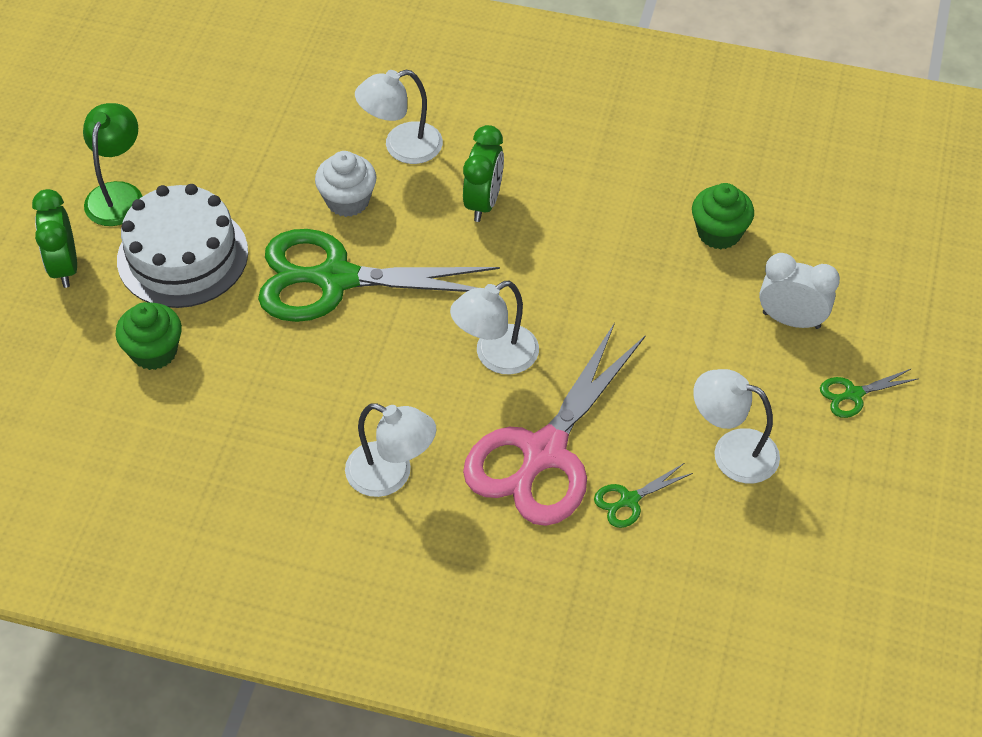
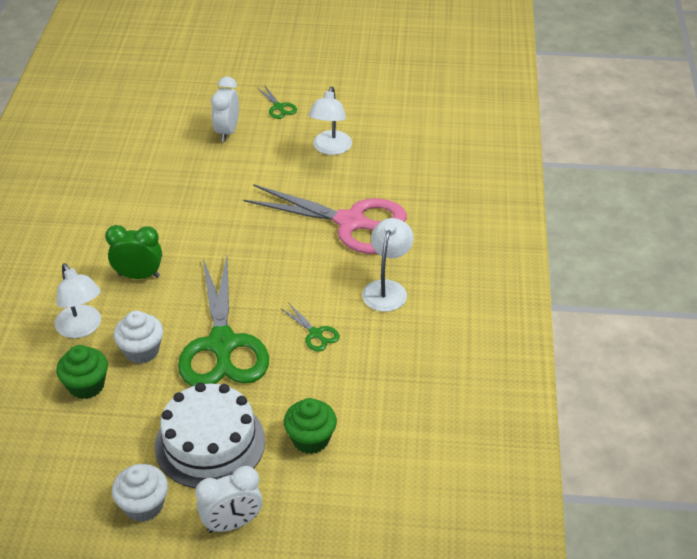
camera: 100 degrees left, 10 degrees down
green clock [32,189,77,288] -> white clock [195,466,262,533]
green lamp [83,103,143,226] -> white cupcake [112,464,168,522]
white lamp [450,281,539,374] -> none
green scissors [594,463,693,528] -> green scissors moved to [282,304,340,352]
green cupcake [692,183,754,250] -> green cupcake moved to [56,345,108,399]

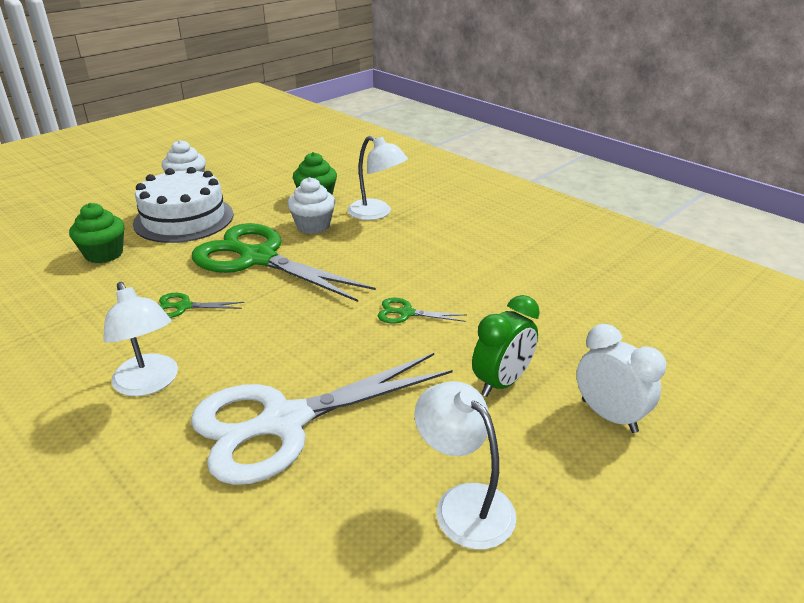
camera: 130 degrees right, 10 degrees down
white lamp [55,263,101,338] -> white lamp turned 150 degrees counterclockwise [347,136,408,220]
green clock [105,225,162,279] -> green clock moved to [472,295,540,397]
white clock [195,466,262,533] -> none
pink scissors [244,184,407,254] -> white scissors [191,353,452,485]
green scissors [257,85,297,119] -> green scissors moved to [378,298,466,324]

